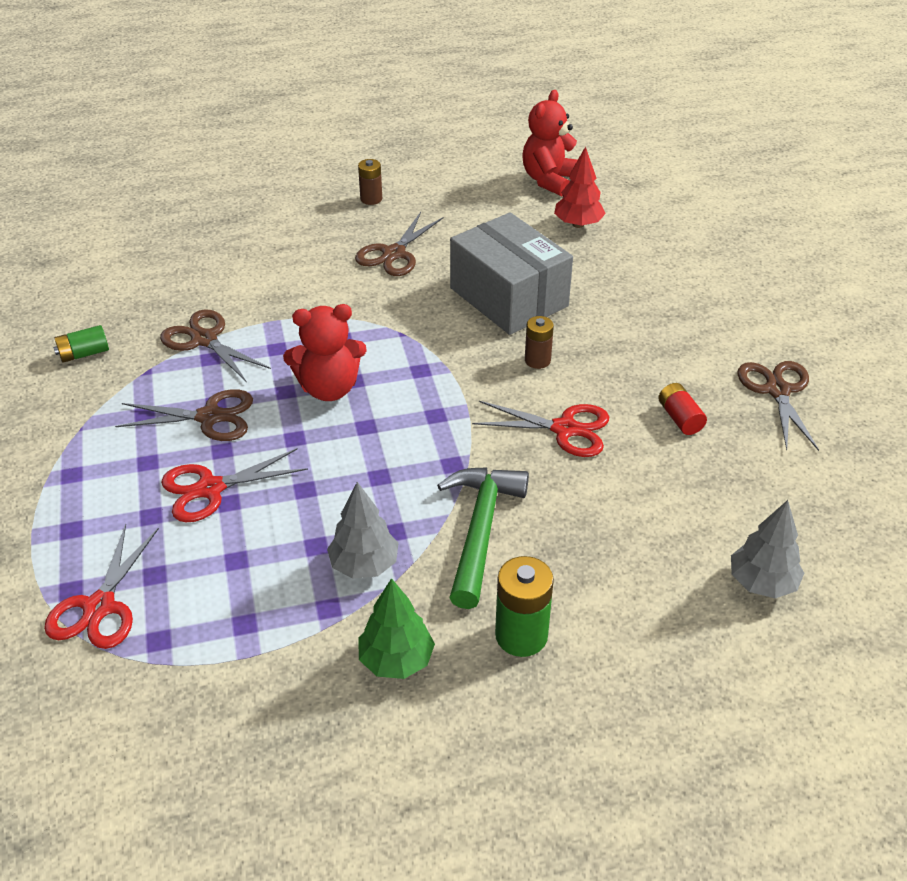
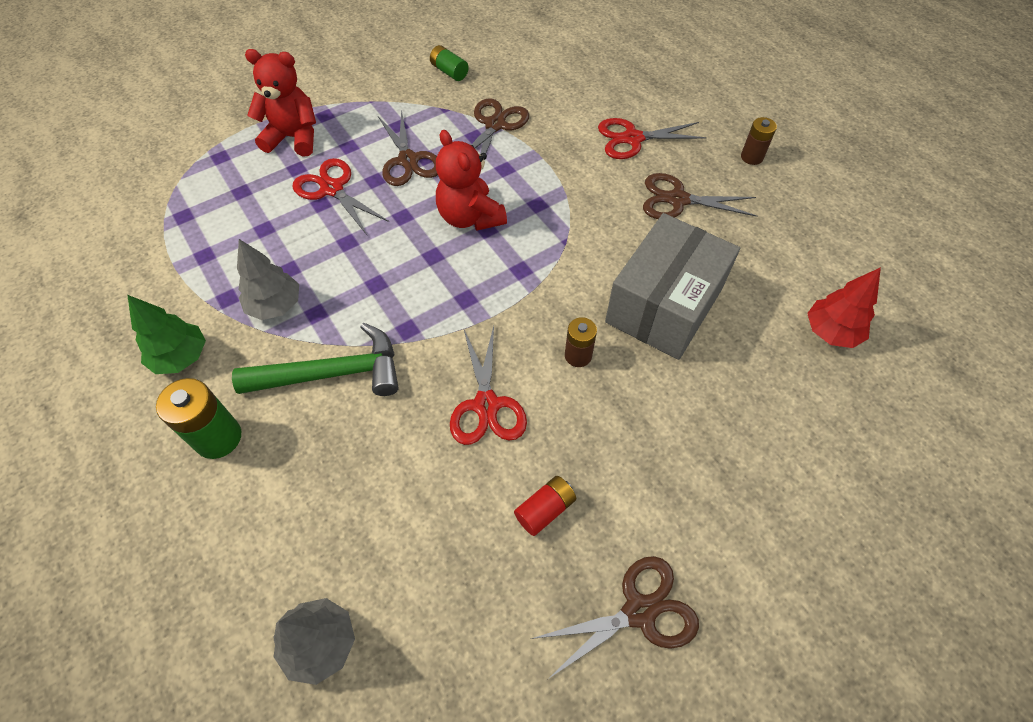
camera: 70 degrees right, 15 degrees up
red scissors [44,524,159,649] -> red scissors moved to [598,118,707,159]
red teddy bear [523,90,577,197] -> red teddy bear moved to [245,49,316,157]

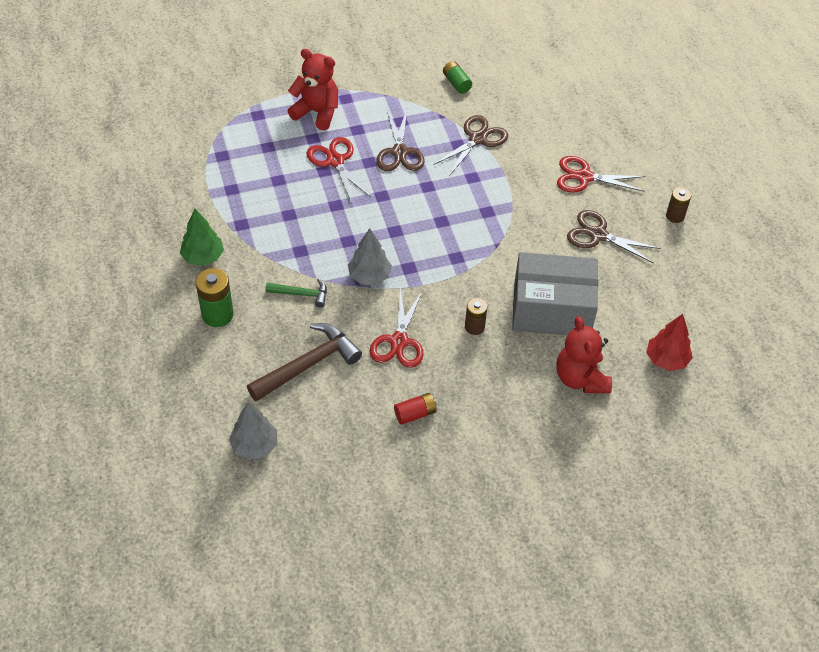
camera: 15 degrees right, 5 degrees down
green hammer [232,323,399,396] -> green hammer [265,278,327,308], size x0.55
grey tree [237,239,299,320] -> grey tree moved to [348,228,392,285]
red teddy bear [436,130,507,231] -> red teddy bear moved to [556,316,612,394]
brown scissors [531,556,699,680] -> none
grey box [605,213,740,360] -> grey box turned 45 degrees clockwise [512,252,598,335]
none -> brown hammer [247,323,362,402]

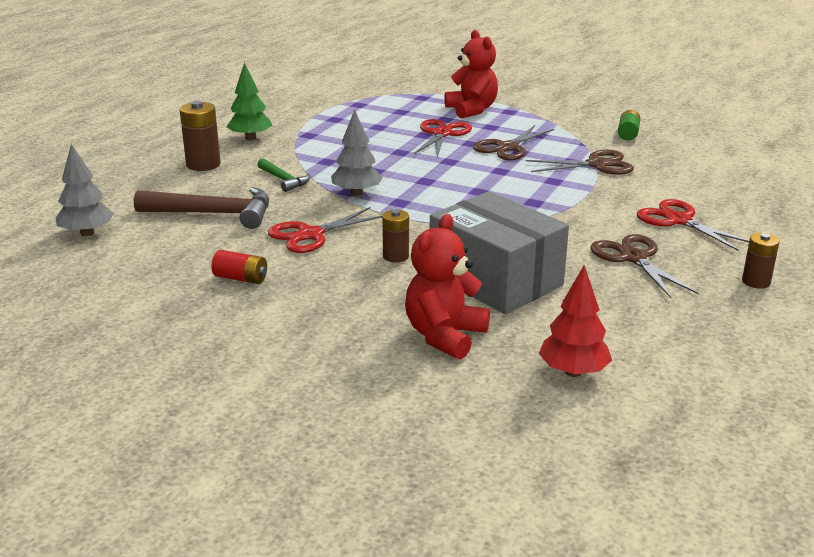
camera: 45 degrees right, 25 degrees down
green battery [196,268,234,327] -> brown battery [180,101,221,171]

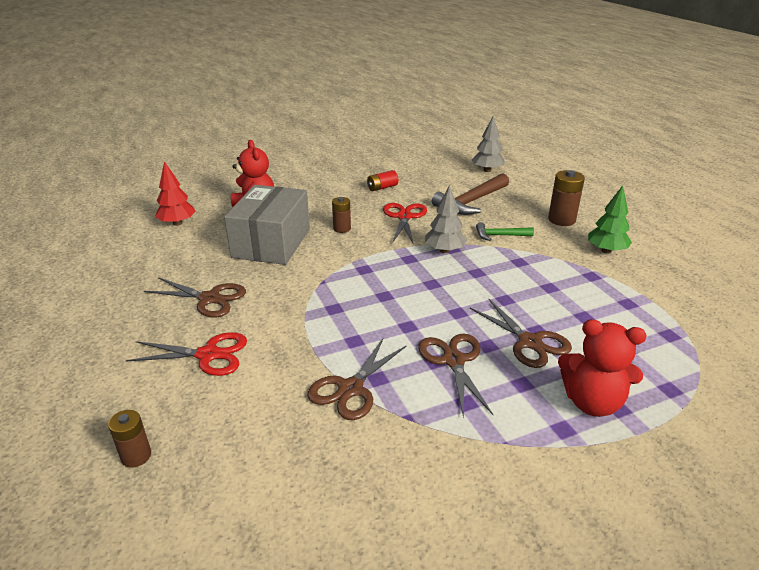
camera: 130 degrees right, 5 degrees up
red scissors [414,119,472,157] -> brown scissors [470,298,572,368]
grey box [430,191,569,314] -> grey box turned 75 degrees counterclockwise [224,185,310,265]
green battery [618,110,641,141] -> none
brown battery [742,233,779,289] -> brown battery moved to [108,410,151,468]

